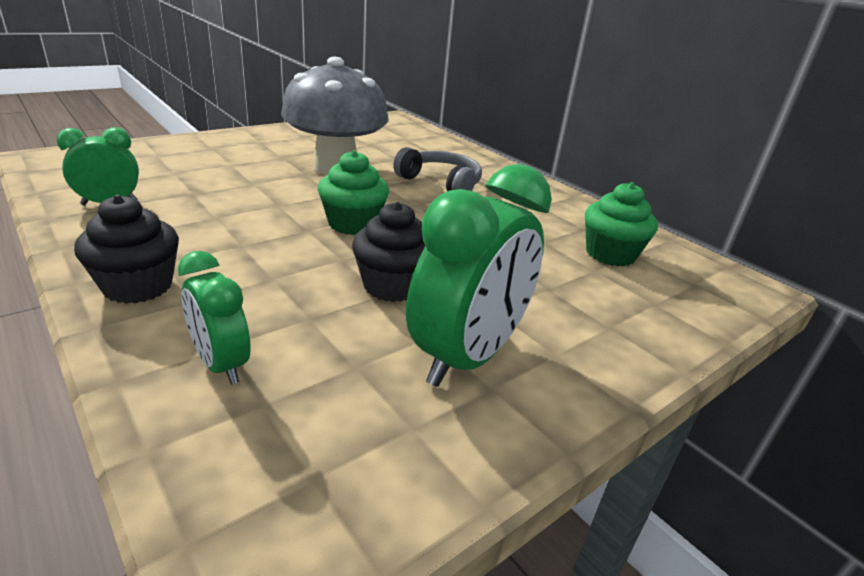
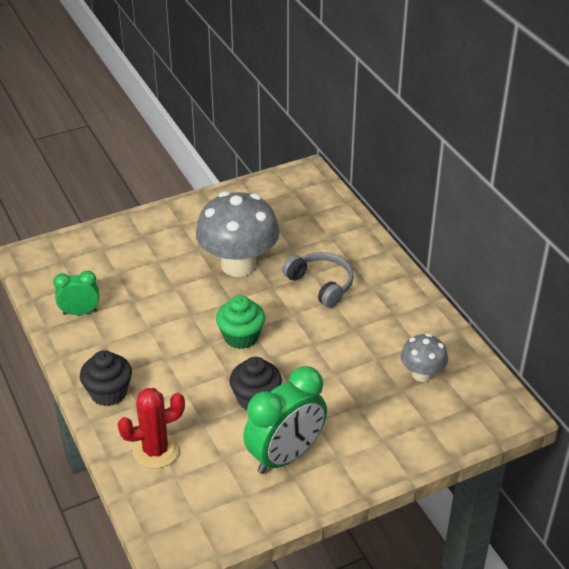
camera: 15 degrees right, 10 degrees up
green clock [178,251,251,385] -> red cactus [118,388,185,469]
green cupcake [585,182,658,266] -> grey mushroom [401,334,448,382]

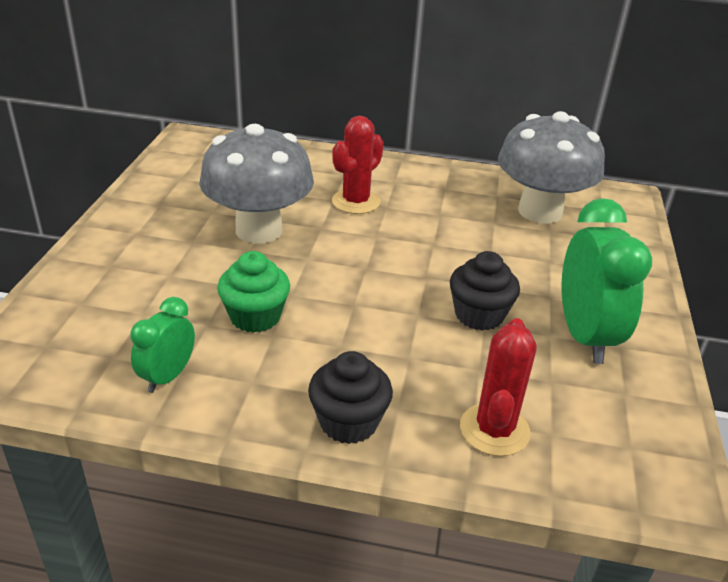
camera: 55 degrees left, 5 degrees down
green cupcake [216,295,265,349] -> green cupcake moved to [217,251,290,333]
grey headphones [282,252,354,308] -> red cactus [332,116,384,214]
grey mushroom [401,334,448,382] -> grey mushroom [498,111,605,224], size x1.94

